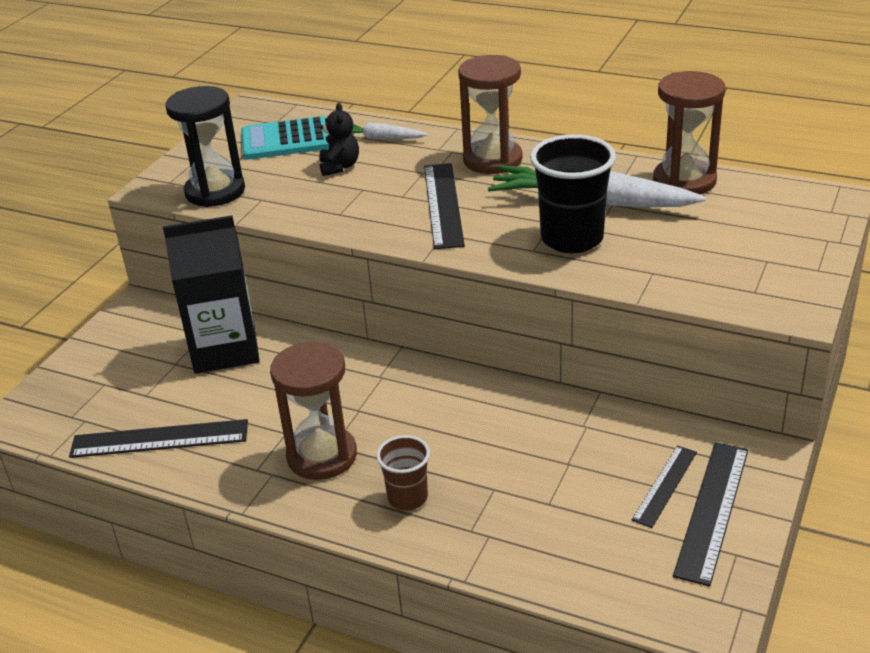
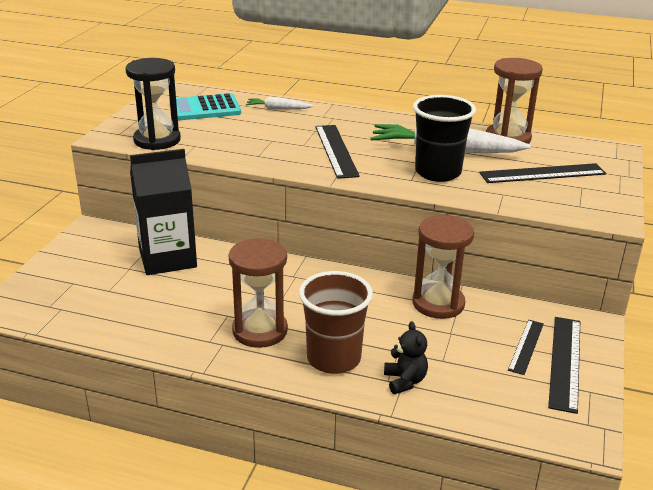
camera: 10 degrees left, 5 degrees down
black ruler [69,419,248,458] -> black ruler moved to [479,163,606,183]
black teddy bear [319,103,359,176] -> black teddy bear moved to [384,321,428,394]
brown cup [376,435,430,511] -> brown cup [299,271,373,374], size x1.73
brown hourglass [458,55,523,174] -> brown hourglass moved to [412,215,474,319]

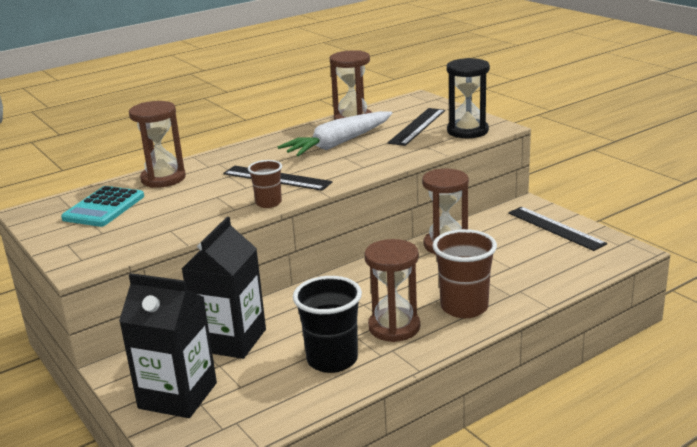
camera: 50 degrees left, 5 degrees down
black hourglass [125,58,181,150] -> black hourglass moved to [447,58,490,138]
white carrot [246,97,314,110] -> brown hourglass [129,101,186,188]
black teddy bear [384,321,428,394] -> none
black cup [413,95,476,182] -> black cup moved to [293,276,362,373]
black ruler [508,320,544,375] -> none
none -> black carton [119,273,217,418]
none -> brown cup [248,160,282,208]

